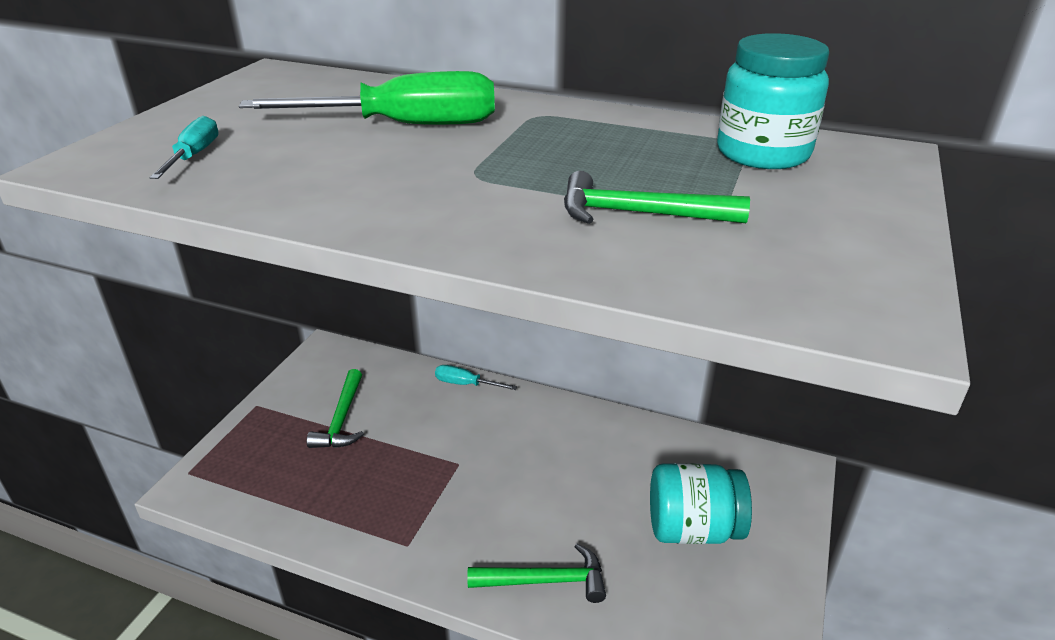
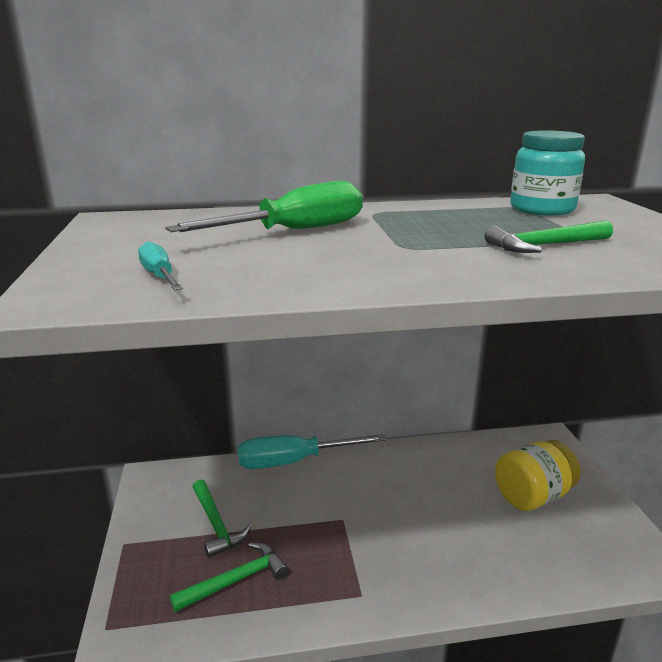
camera: 30 degrees left, 10 degrees down
turquoise screwdriver [435,365,517,390] -> turquoise screwdriver [238,434,386,469], size x2.04
green hammer [467,543,606,603] -> green hammer moved to [170,543,289,612]
turquoise jar [650,463,752,544] -> yellow jar [495,440,581,511]

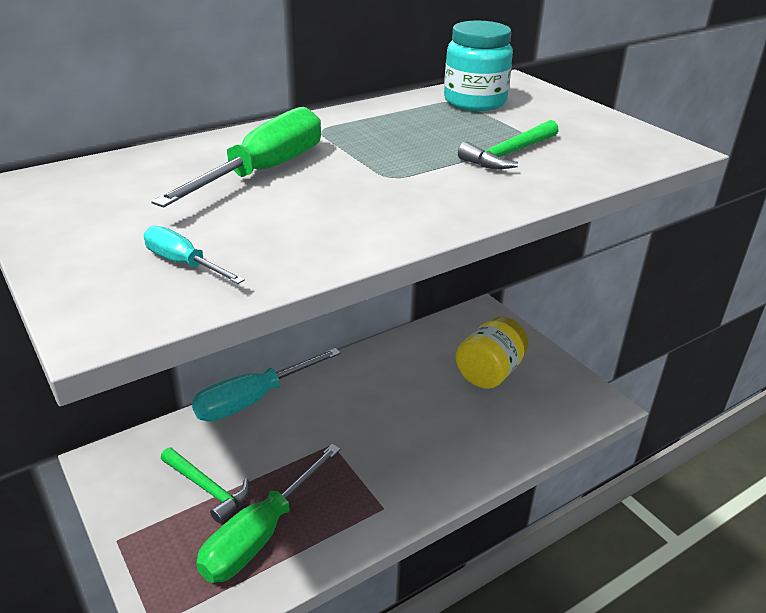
camera: 25 degrees left, 10 degrees up
green hammer [170,543,289,612] -> green screwdriver [196,444,341,583]

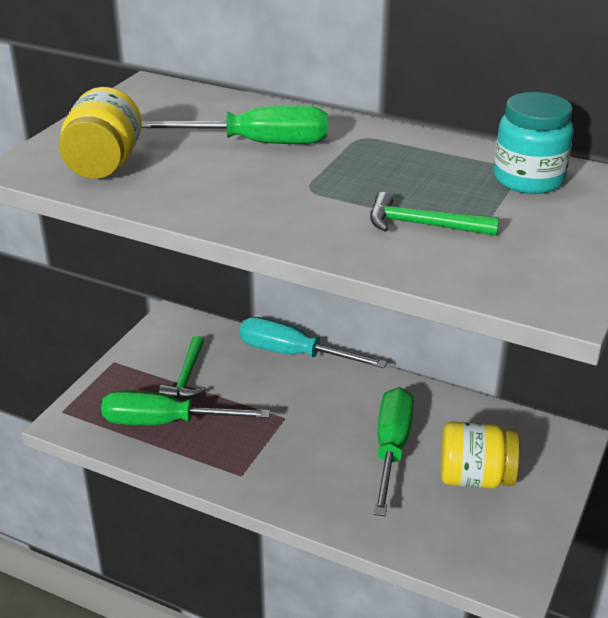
camera: 60 degrees right, 0 degrees up
turquoise screwdriver [144,226,245,284] -> yellow jar [59,87,142,179]
none -> green screwdriver [374,387,414,516]

